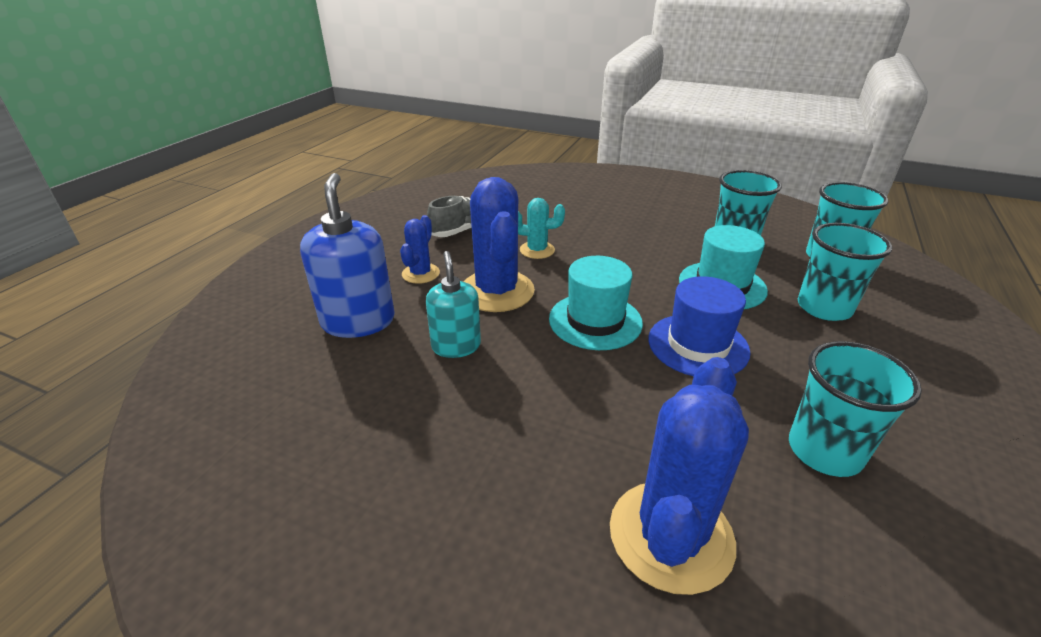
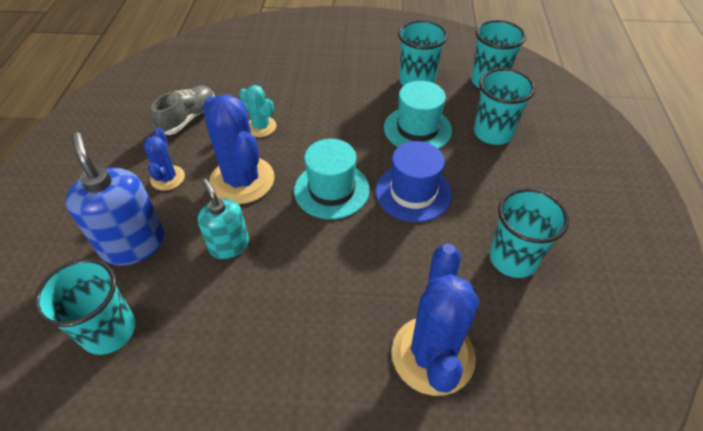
camera: 20 degrees left, 15 degrees up
turquoise cactus [518,198,565,259] -> turquoise cactus turned 60 degrees clockwise [239,85,277,137]
none -> turquoise cup [34,258,136,355]

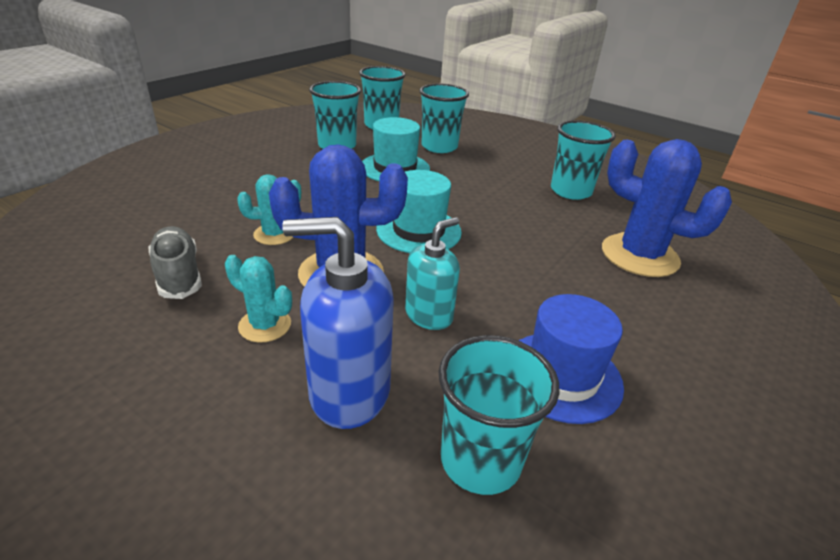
camera: 60 degrees left, 15 degrees down
blue cactus [143,128,185,191] -> turquoise cactus [225,255,292,343]
turquoise soap dispenser [198,179,249,259] -> turquoise soap dispenser turned 135 degrees clockwise [405,217,460,330]
blue hat [376,141,452,222] -> blue hat moved to [519,294,624,424]

